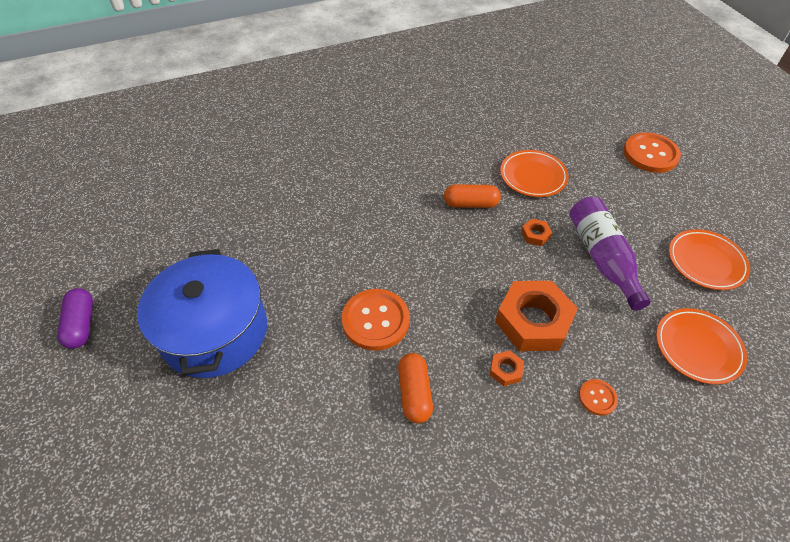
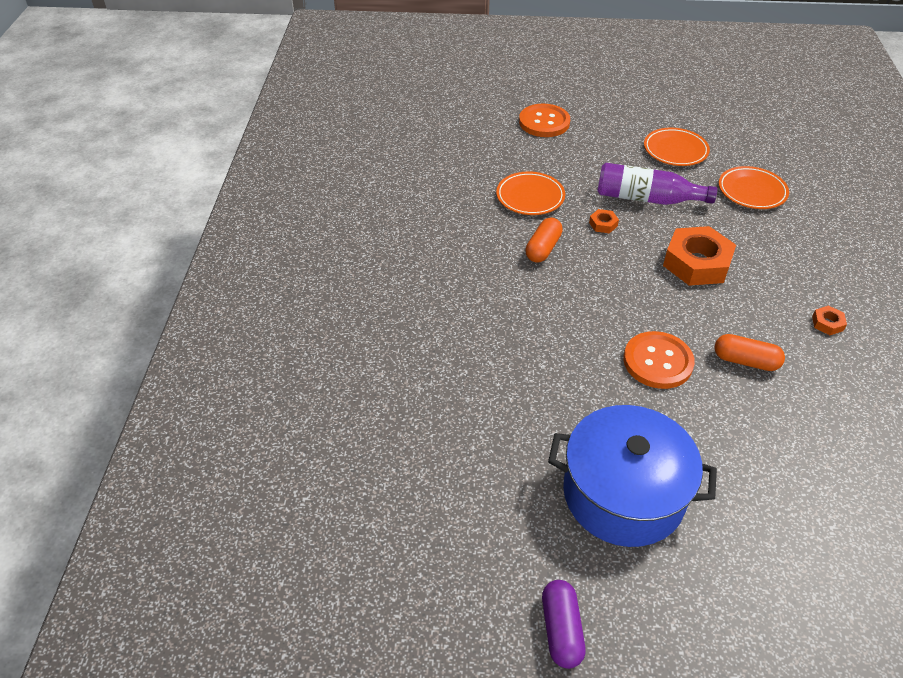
camera: 65 degrees left, 5 degrees down
purple capsule [57,288,93,349] -> purple capsule turned 75 degrees clockwise [542,580,586,669]
orange nut [490,350,524,386] -> orange nut moved to [812,306,847,335]
orange button [579,379,618,416] -> none

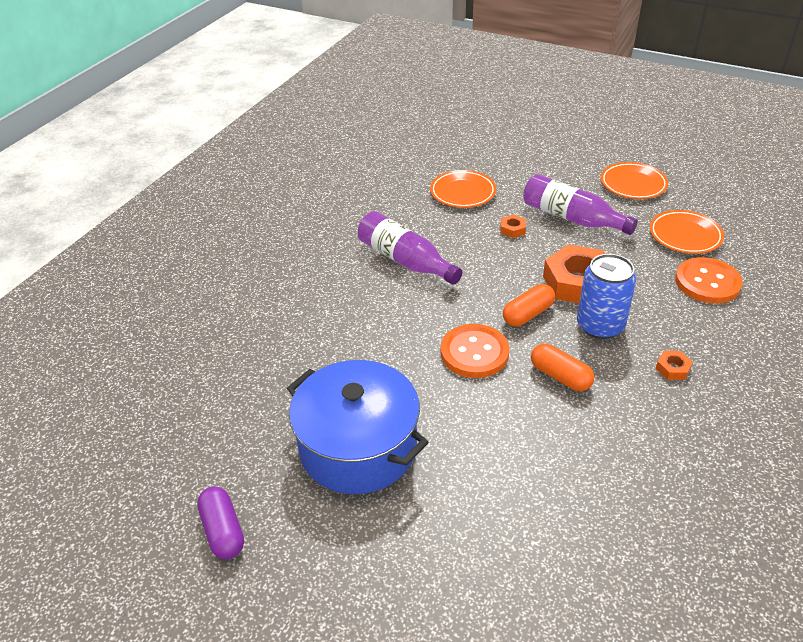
camera: 25 degrees right, 5 degrees down
orange button [519,104,570,137] -> orange button moved to [675,257,743,303]
orange capsule [525,217,563,263] -> orange capsule moved to [503,284,555,327]
purple capsule [542,580,586,669] -> purple capsule turned 45 degrees counterclockwise [197,486,244,559]
none -> purple bottle [358,211,462,285]
none -> blue can [577,254,636,339]

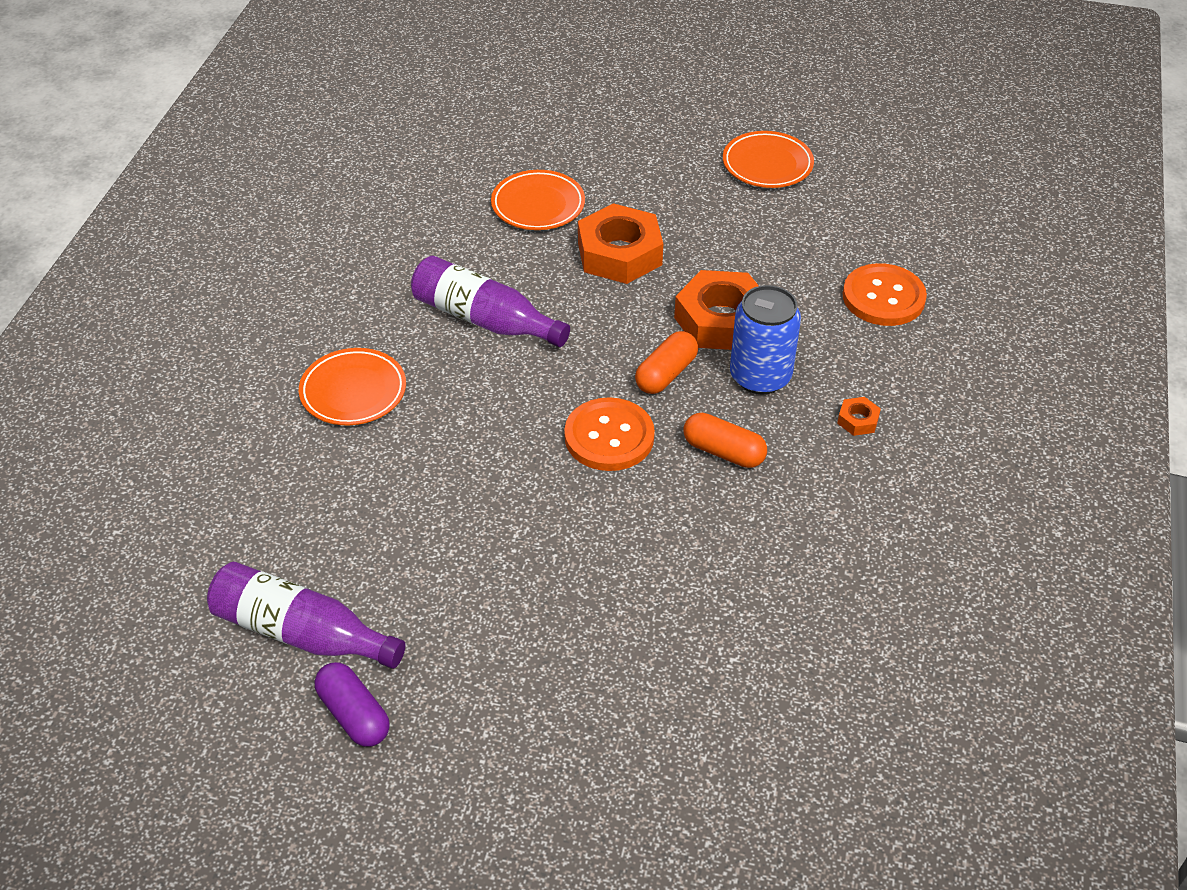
camera: 15 degrees left, 5 degrees up
blue pot [287,360,428,494] -> none
orange nut [501,214,526,238] -> orange nut [578,203,663,284], size x2.33
purple bottle [523,174,638,235] -> purple bottle moved to [207,562,405,669]
orange plate [650,210,724,254] -> orange plate moved to [299,348,406,425]

